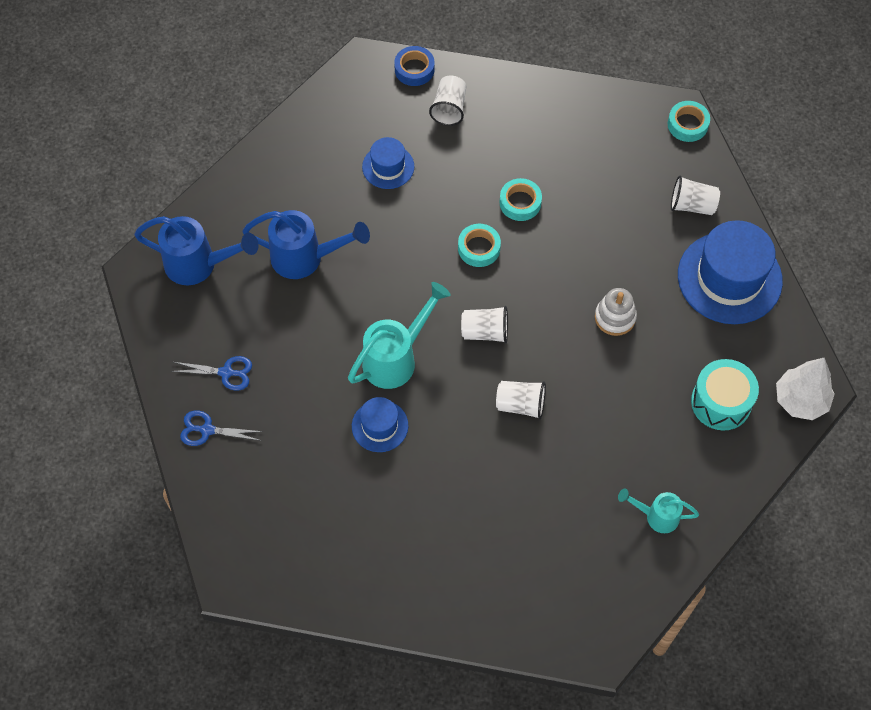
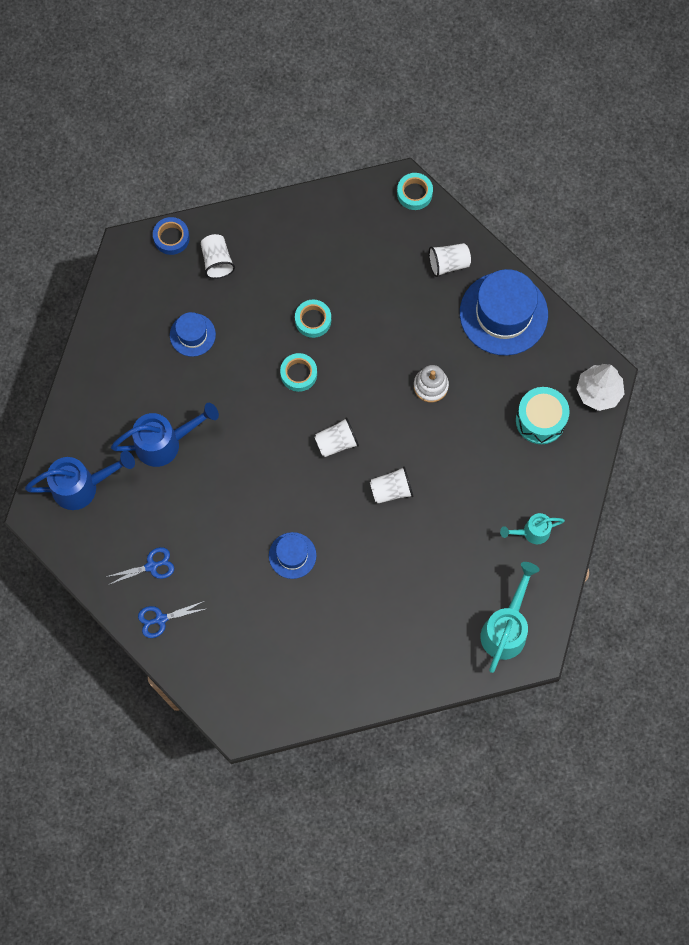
camera: 25 degrees left, 10 degrees up
turquoise watering can [348,282,450,389] -> turquoise watering can moved to [481,562,540,673]

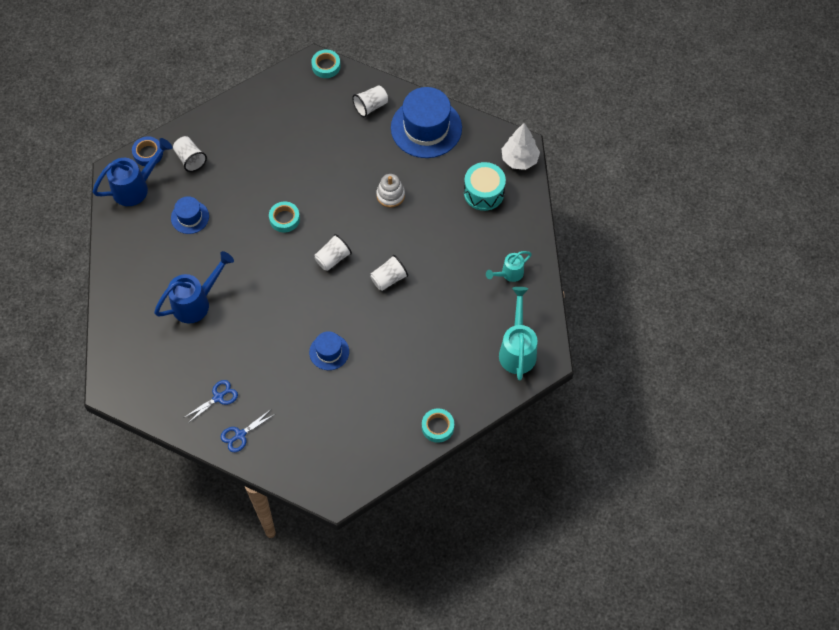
camera: 20 degrees left, 10 degrees down
blue watering can [25,451,135,510] -> blue watering can moved to [93,138,172,206]
turquoise tape [295,300,331,338] -> turquoise tape moved to [422,408,454,443]

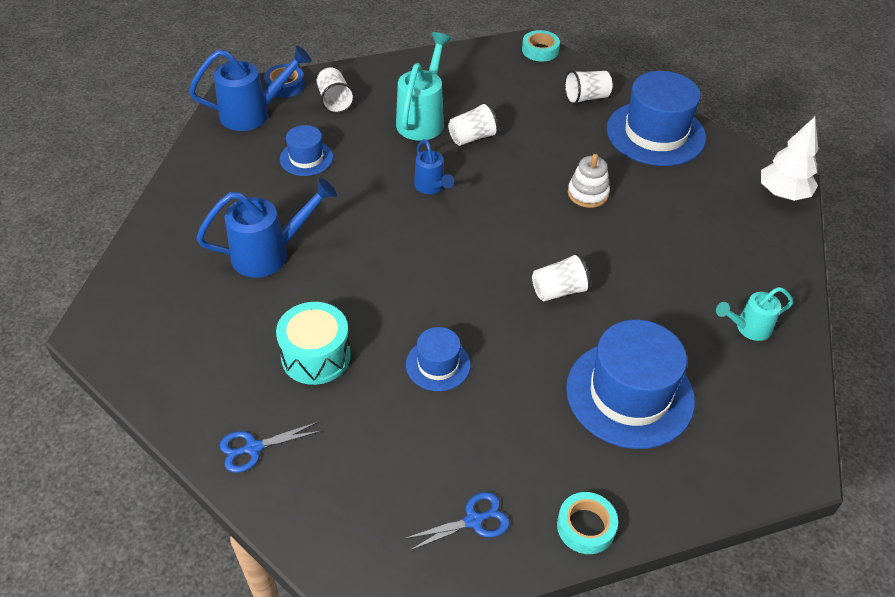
camera: 15 degrees right, 15 degrees down
blue scissors [183,380,238,424] -> blue scissors moved to [404,492,510,551]
turquoise tape [269,201,300,232] -> blue watering can [414,139,454,194]
white cup [314,234,352,271] -> white cup moved to [448,102,499,146]
turquoise drum [464,162,506,211] -> turquoise drum moved to [276,302,351,385]
turquoise watering can [499,287,537,380] -> turquoise watering can moved to [396,32,451,140]
none -> blue hat [566,320,695,449]

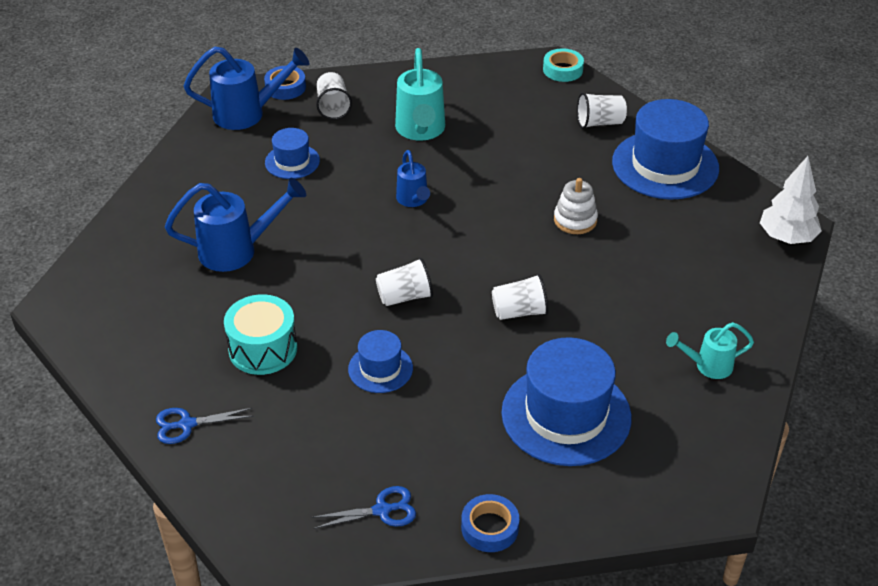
camera: 10 degrees right, 5 degrees down
turquoise watering can [396,32,451,140] -> turquoise watering can turned 150 degrees clockwise [395,48,445,141]
white cup [448,102,499,146] -> white cup moved to [376,257,433,306]
turquoise tape [557,492,618,554] -> blue tape [461,494,519,552]

